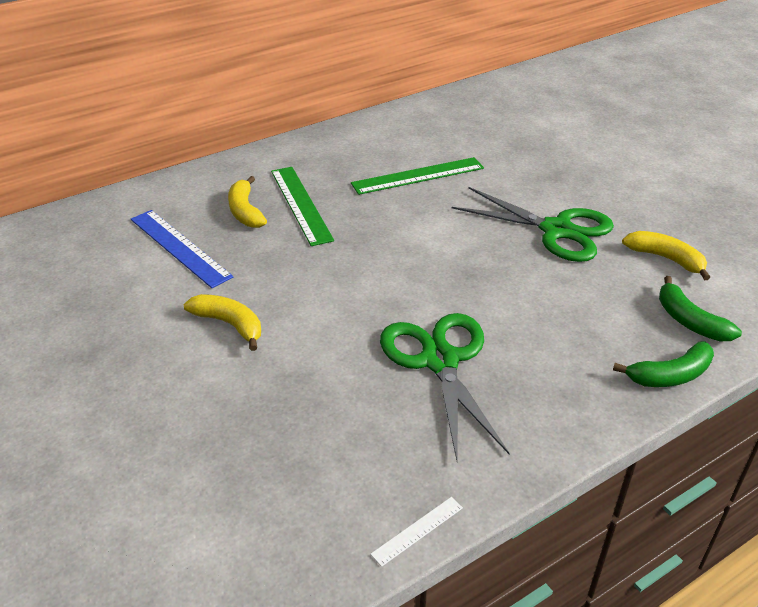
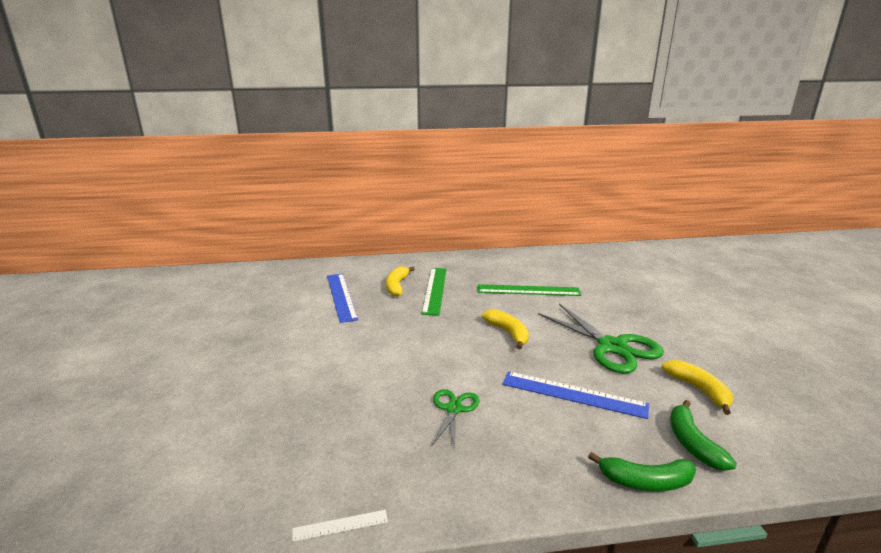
camera: 25 degrees right, 15 degrees down
yellow banana [184,294,261,351] -> yellow banana moved to [482,309,529,349]
green scissors [380,313,510,460] -> green scissors [431,389,480,451], size x0.54
none -> blue ruler [502,371,649,419]

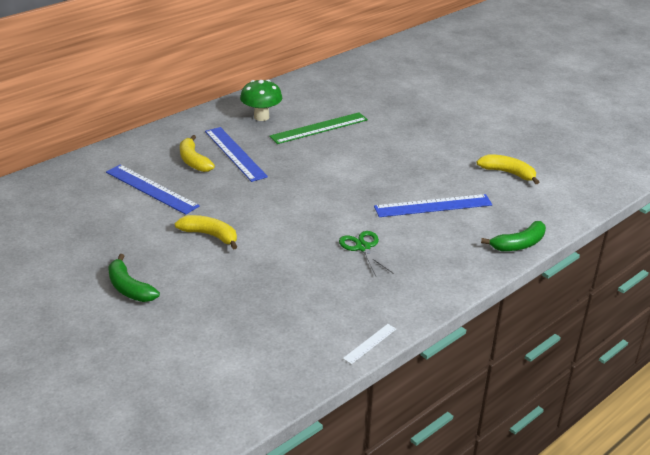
camera: 35 degrees left, 10 degrees up
green ruler [421,268,447,315] -> blue ruler [205,127,268,182]
yellow banana [482,309,529,349] -> yellow banana moved to [175,215,237,250]
green scissors [538,304,664,374] -> none
green banana [670,400,737,471] -> green banana moved to [108,254,160,302]
none -> green mushroom [240,80,282,121]

